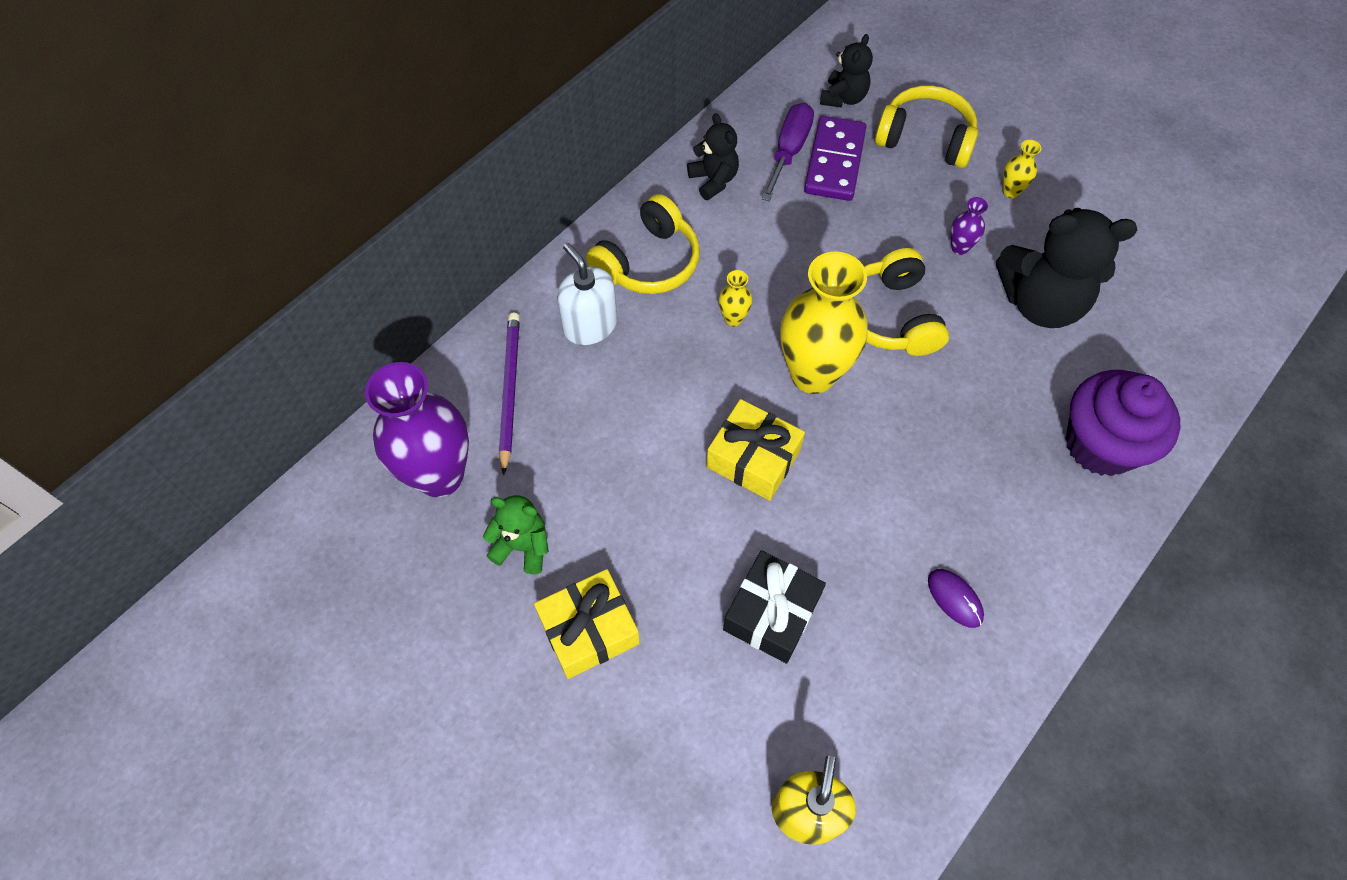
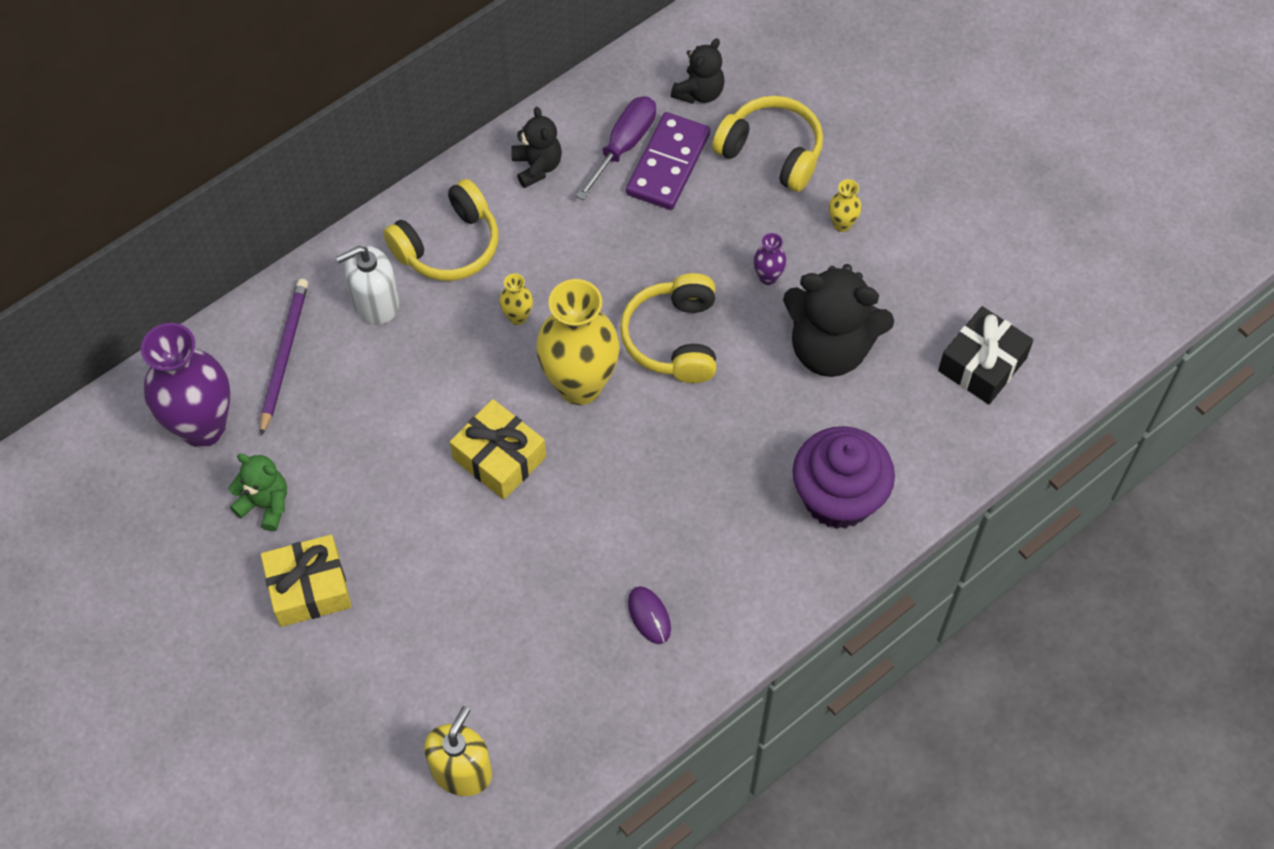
camera: 10 degrees right, 0 degrees up
white soap dispenser [557,243,617,345] -> white soap dispenser turned 90 degrees counterclockwise [336,246,399,324]
black gift [723,550,826,664] -> black gift moved to [938,306,1034,404]

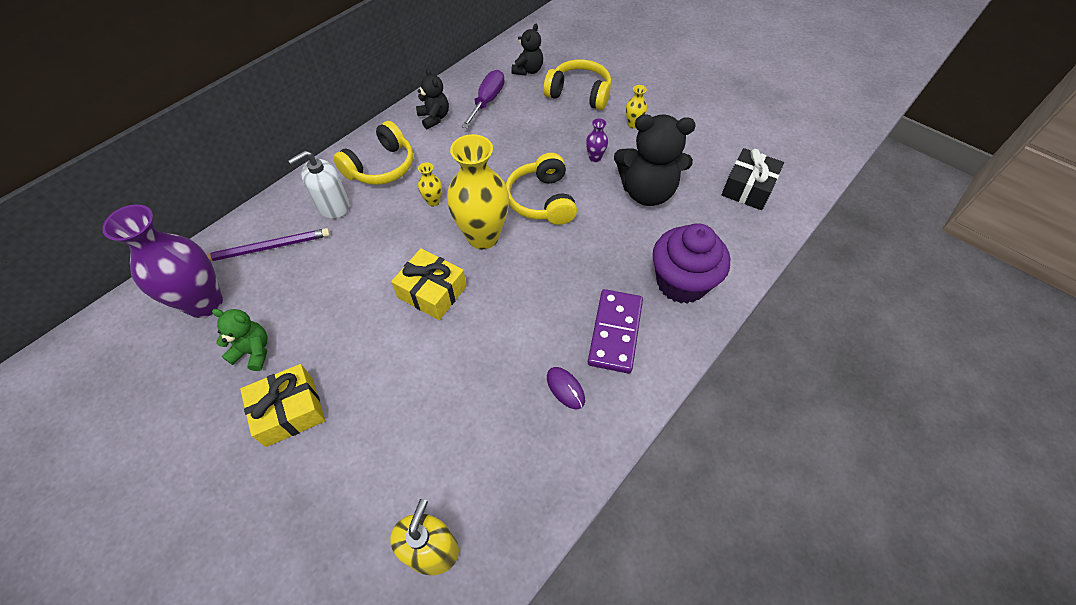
camera: 10 degrees left, 5 degrees down
purple pencil [260,279,308,436] -> purple pencil turned 75 degrees clockwise [207,228,330,261]
purple domino [626,112,710,210] -> purple domino moved to [588,289,643,374]

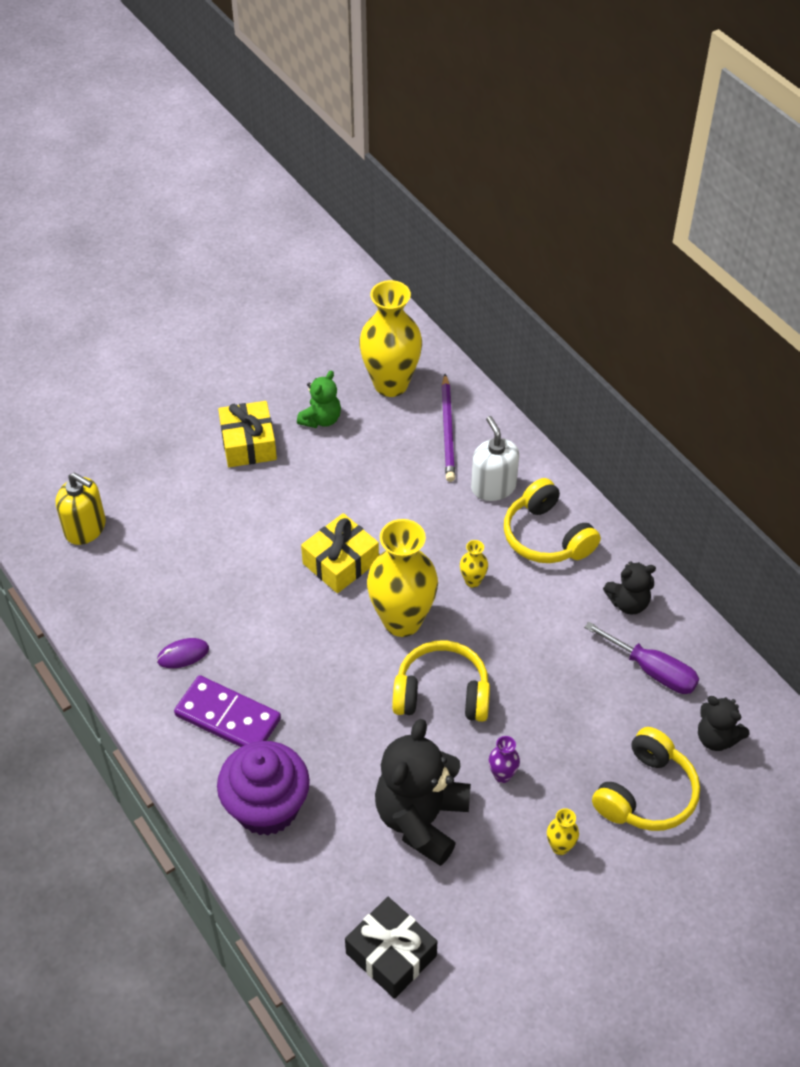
camera: 105 degrees right, 5 degrees down
purple vase [102,204,223,318] -> yellow vase [359,280,422,397]

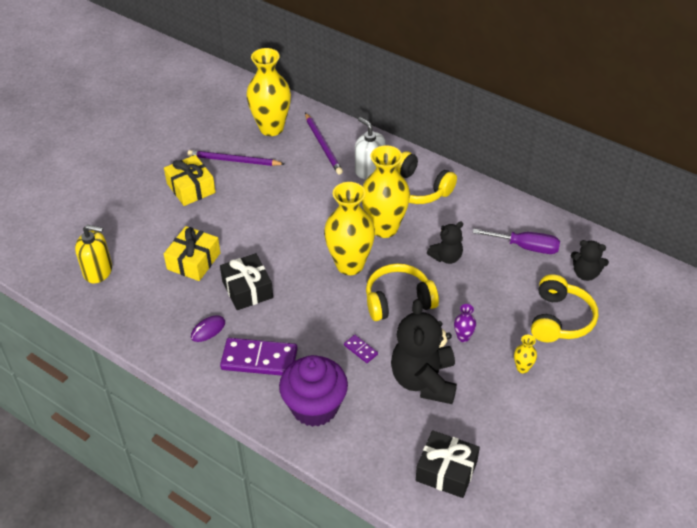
camera: 20 degrees left, 5 degrees down
green teddy bear [297,371,341,428] -> purple pencil [187,150,285,166]
yellow gift [301,513,379,593] -> yellow gift moved to [164,226,221,281]
yellow vase [460,540,488,588] -> yellow vase [362,145,410,238], size x2.39
black teddy bear [603,561,656,614] -> black teddy bear moved to [427,222,463,264]
none -> black gift [220,253,273,310]
none -> purple domino [344,335,378,363]

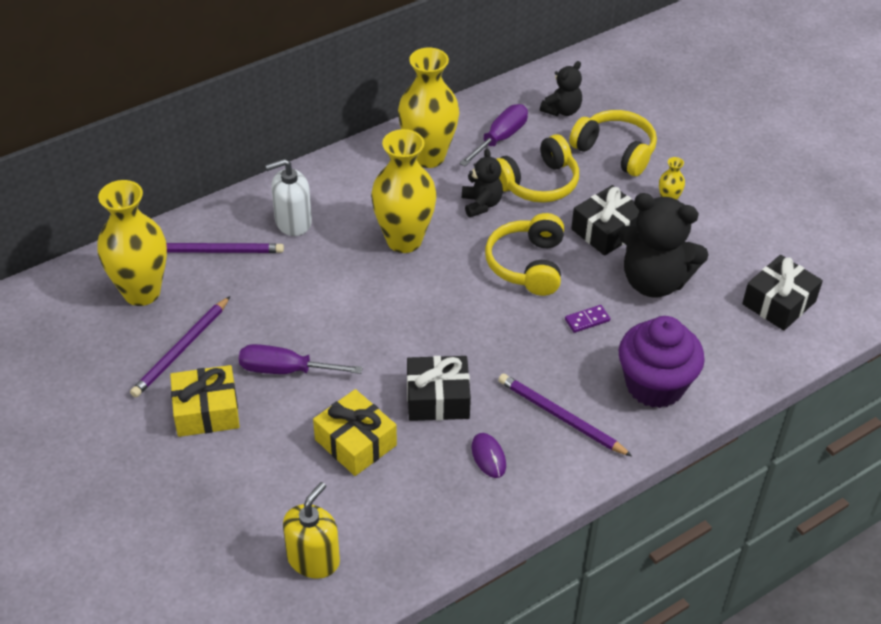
camera: 70 degrees left, 0 degrees up
purple domino [220,338,298,376] -> purple pencil [498,374,632,456]
yellow vase [324,182,375,275] -> yellow vase moved to [398,48,459,168]
yellow headphones [396,151,457,204] -> yellow headphones moved to [497,134,579,203]
purple vase [454,304,476,342] -> black gift [571,185,640,256]
none -> purple screwdriver [239,344,363,374]

